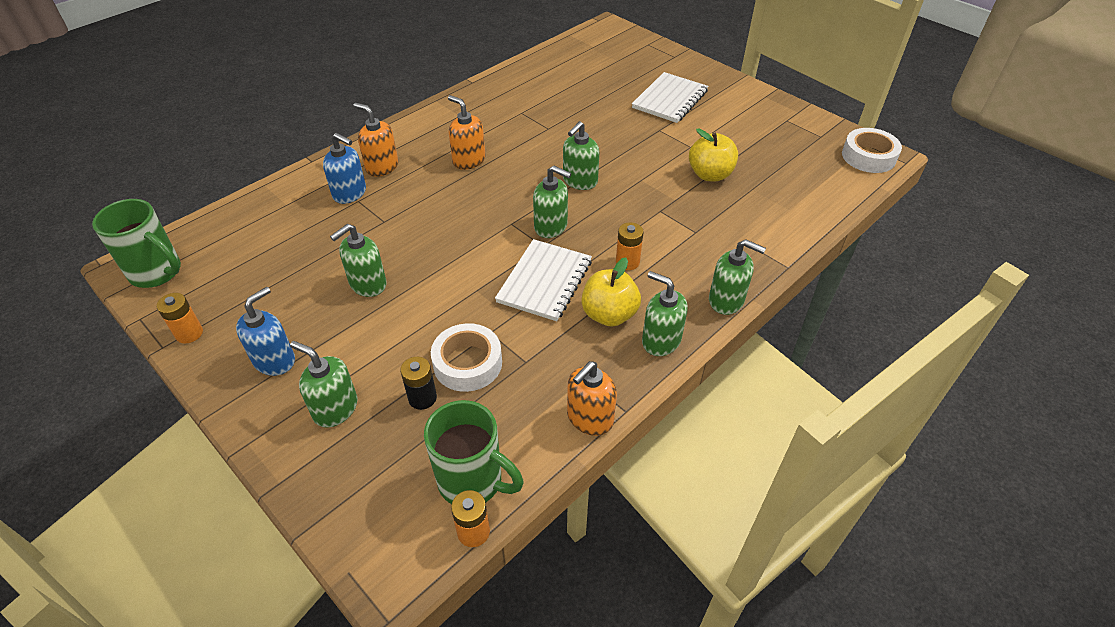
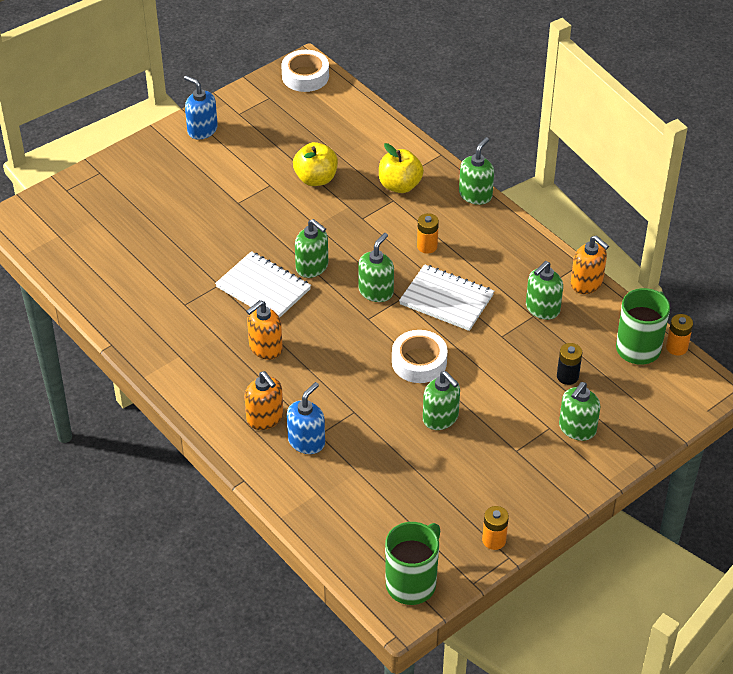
camera: 85 degrees left, 0 degrees up
blue soap dispenser [236,287,295,376] -> blue soap dispenser moved to [184,75,218,140]
orange soap dispenser [353,103,398,177] -> orange soap dispenser turned 75 degrees counterclockwise [245,371,283,430]
white tape [431,323,502,392] -> white tape moved to [392,330,448,383]
yellow apple [581,257,641,327] -> yellow apple moved to [379,143,424,193]
white notebook [632,72,708,123] -> white notebook moved to [215,251,311,317]
green soap dispenser [642,271,688,356] -> green soap dispenser moved to [526,261,563,320]

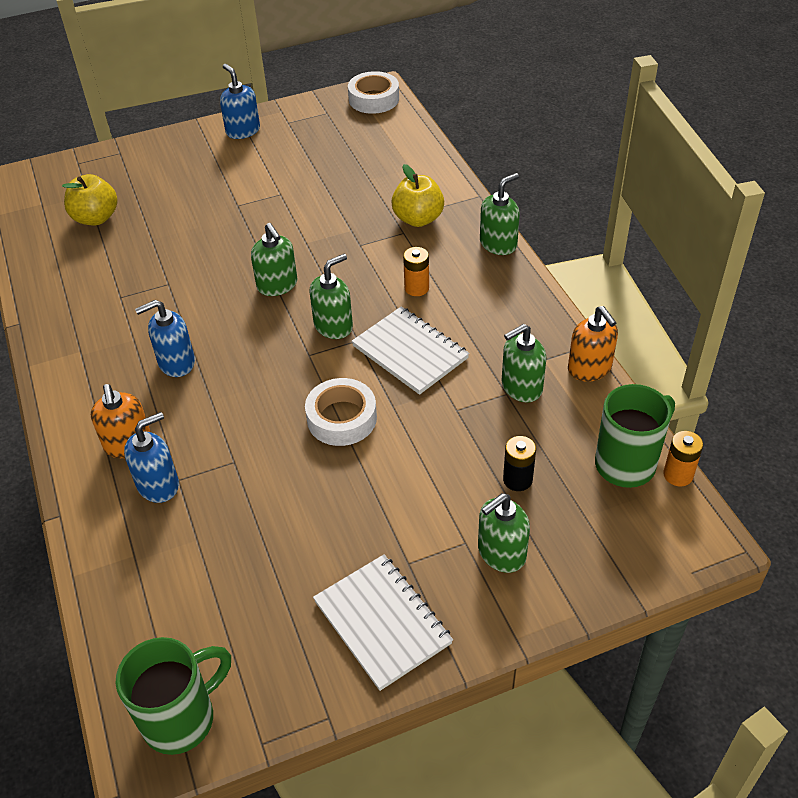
camera: 20 degrees right, 0 degrees up
white notebook [215,251,311,317] -> white notebook moved to [313,554,453,691]
orange soap dispenser [246,300,283,360] -> blue soap dispenser [135,300,195,377]
yellow apple [293,142,338,186] -> yellow apple moved to [62,174,117,225]
green soap dispenser [423,371,460,430] -> none
orange battery [482,506,509,550] -> none

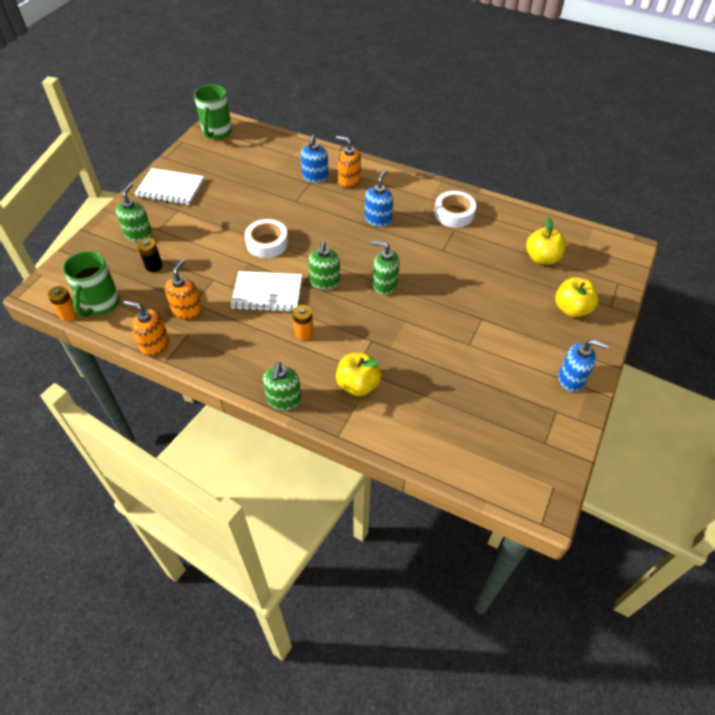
camera: 135 degrees right, 5 degrees up
white tape [348,71,399,114] -> white tape moved to [434,191,476,228]
green soap dispenser [502,324,546,403] -> orange soap dispenser [165,259,202,320]
none -> yellow apple [555,277,599,317]

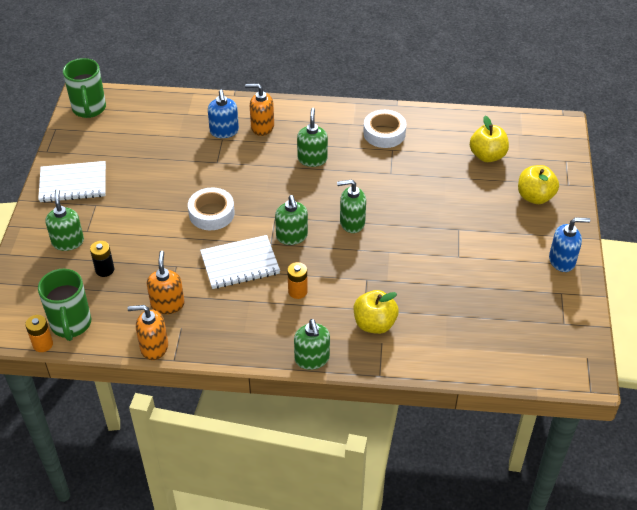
camera: 20 degrees left, 5 degrees down
blue soap dispenser [365,170,393,227] -> green soap dispenser [297,108,328,167]

